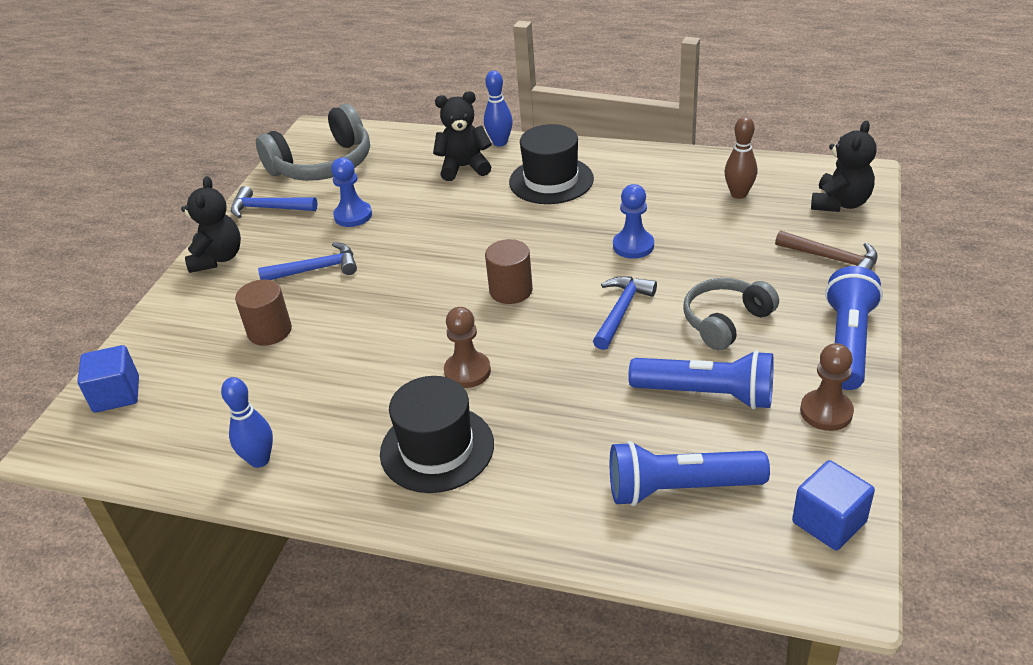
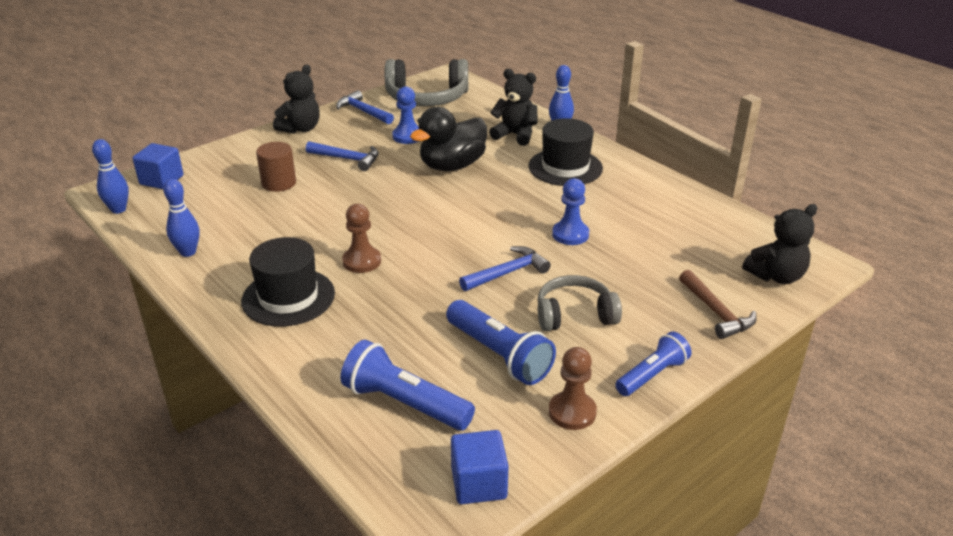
camera: 30 degrees right, 5 degrees down
brown cylinder [485,239,533,304] -> none
brown bowling pin [724,116,757,199] -> none
blue flashlight [825,266,883,390] -> blue flashlight [615,331,691,396], size x0.67
none -> blue bowling pin [92,139,129,214]
none -> black duck [410,107,487,171]

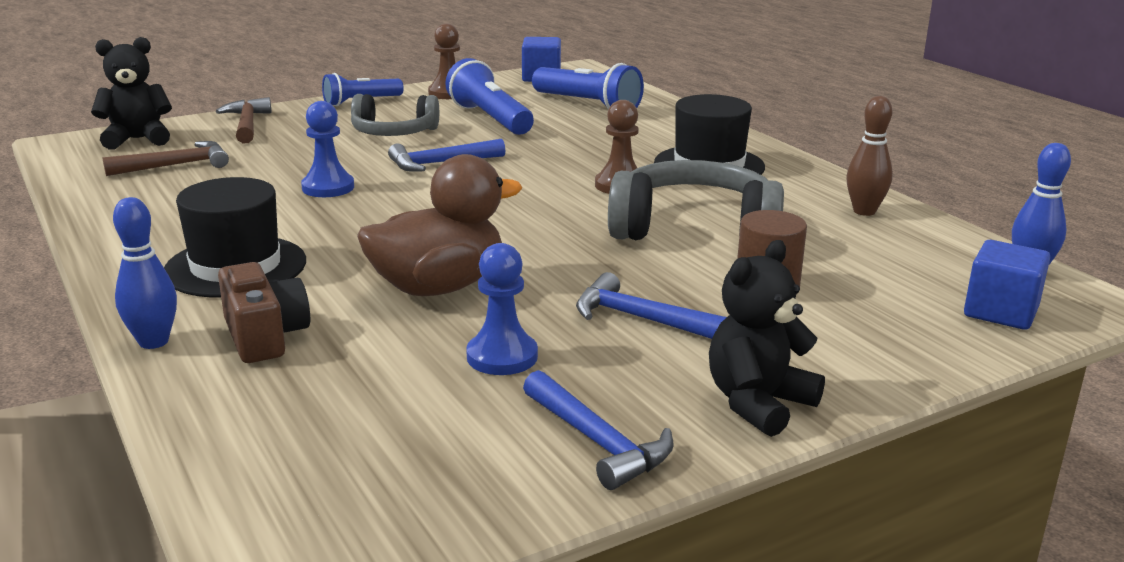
camera: 170 degrees left, 10 degrees down
blue bowling pin [163,179,199,257] -> brown bowling pin [846,96,893,216]
grey headphones [385,59,468,106] -> grey headphones moved to [608,160,784,240]
black duck [410,107,487,171] -> brown duck [357,154,522,296]
black teddy bear [489,69,537,146] -> brown camera [218,262,310,363]
none -> brown hammer [102,141,229,176]

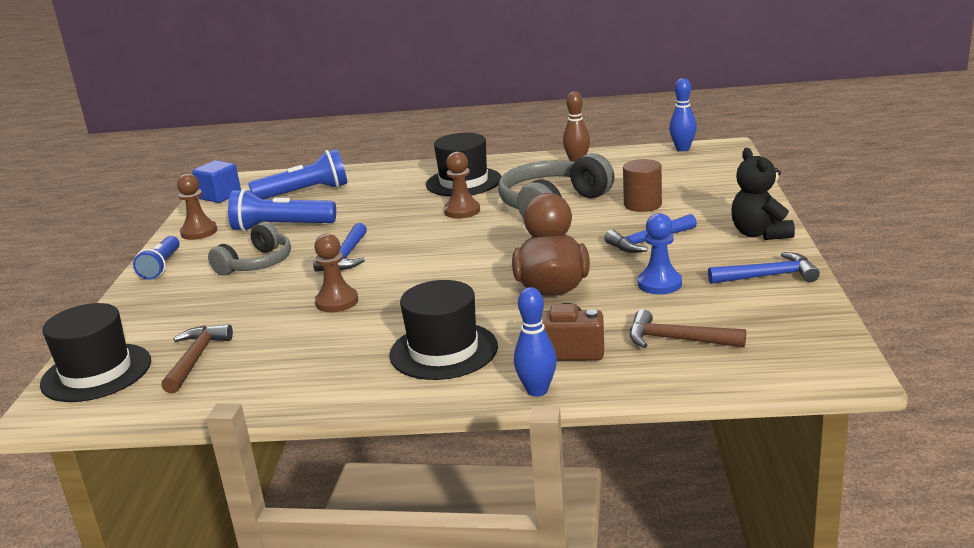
camera: 55 degrees left, 0 degrees up
black teddy bear [91,37,172,149] -> black hat [40,303,151,402]
brown hammer [216,97,271,143] -> brown hammer moved to [630,309,746,348]
blue pawn [301,101,354,197] -> brown pawn [314,233,358,312]
blue cube [964,240,1050,330] -> none

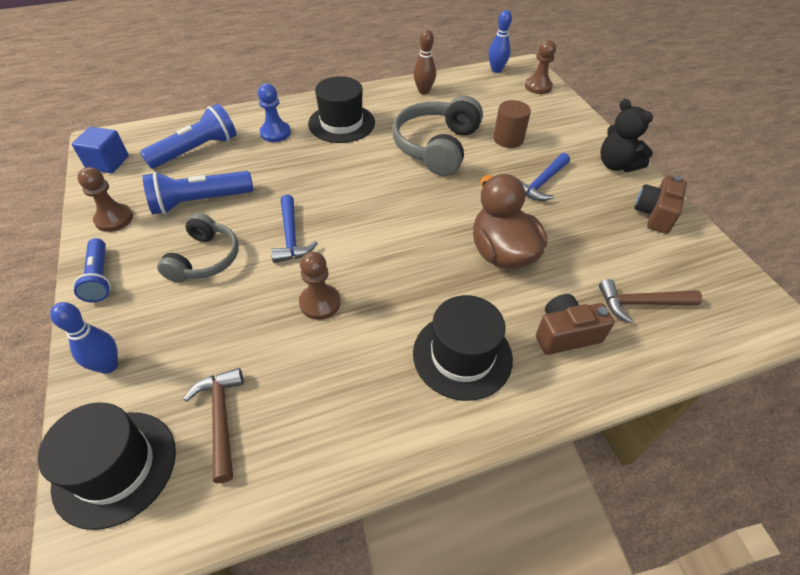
camera: 25 degrees left, 25 degrees up
brown pawn [444,152,480,219] -> brown pawn moved to [525,40,556,94]
blue bowling pin [514,287,557,397] -> blue bowling pin moved to [50,302,118,374]
blue pawn [638,213,682,294] -> blue pawn moved to [258,84,291,142]
blue hammer [708,252,820,284] -> brown camera [634,175,687,234]

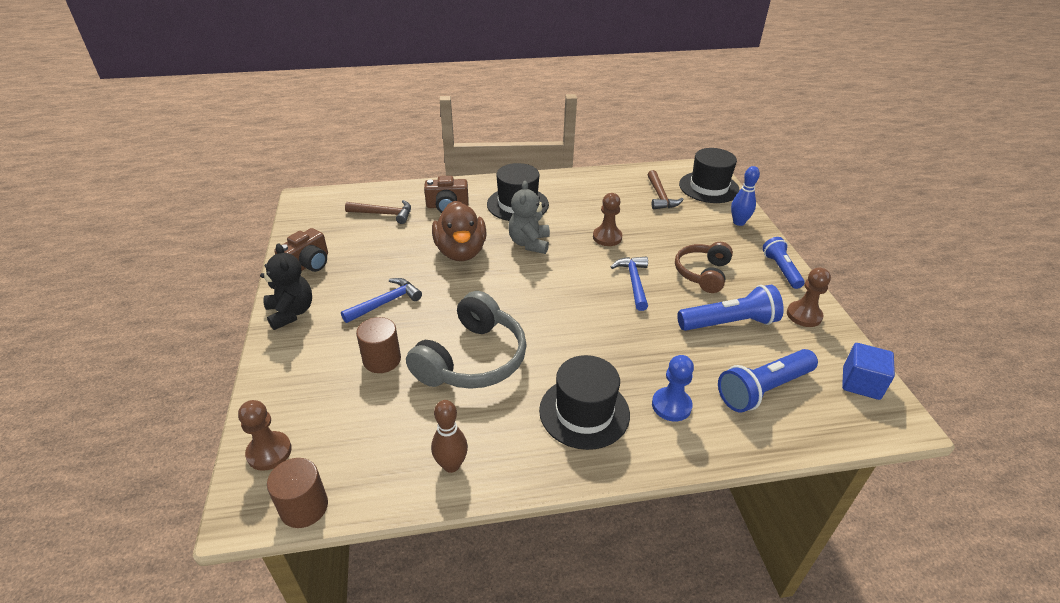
camera: 170 degrees left, 10 degrees down
grey headphones [157,213,239,283] -> brown headphones [675,242,733,293]
blue bowling pin [489,10,512,73] -> brown cylinder [267,458,328,528]
none -> grey teddy bear [508,181,550,254]

